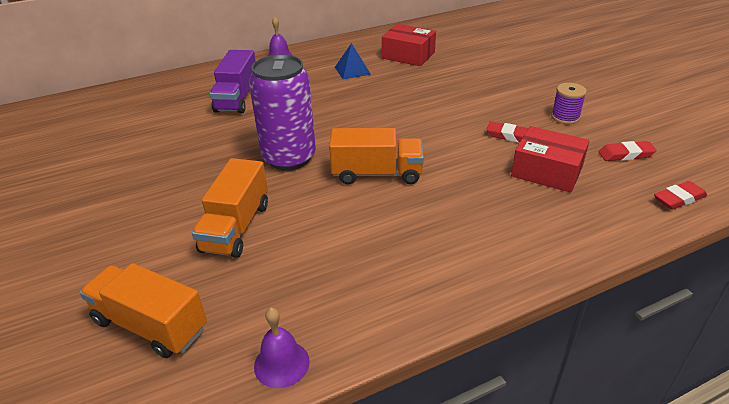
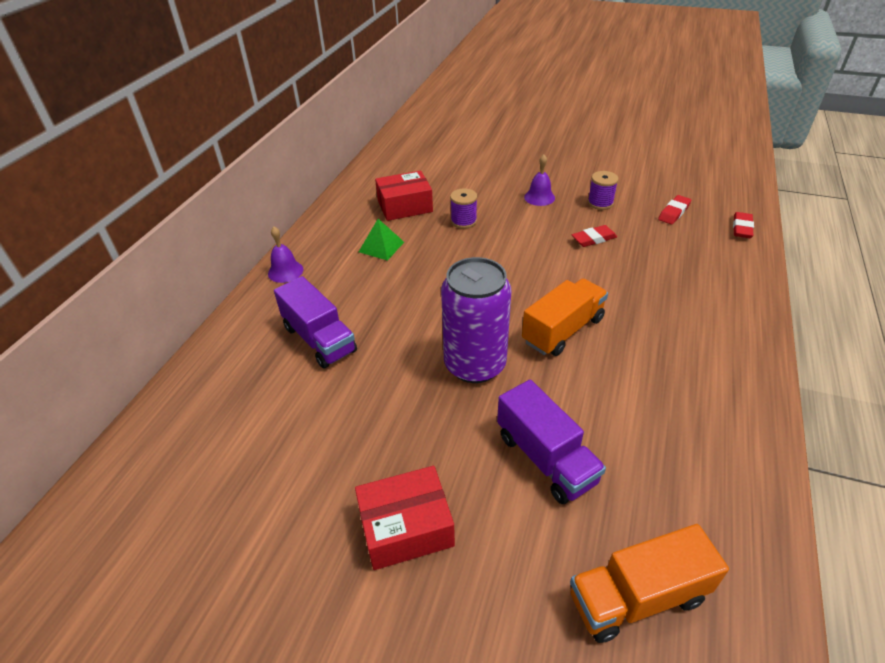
camera: 45 degrees left, 5 degrees up
orange truck [192,158,268,258] -> purple truck [497,380,606,504]
purple bell [254,308,310,388] -> purple bell moved to [524,154,555,206]
blue pyramid [335,43,371,79] -> green pyramid [359,219,404,261]
red box [511,126,590,193] -> red box moved to [355,466,455,570]
none -> purple spool [450,188,477,229]

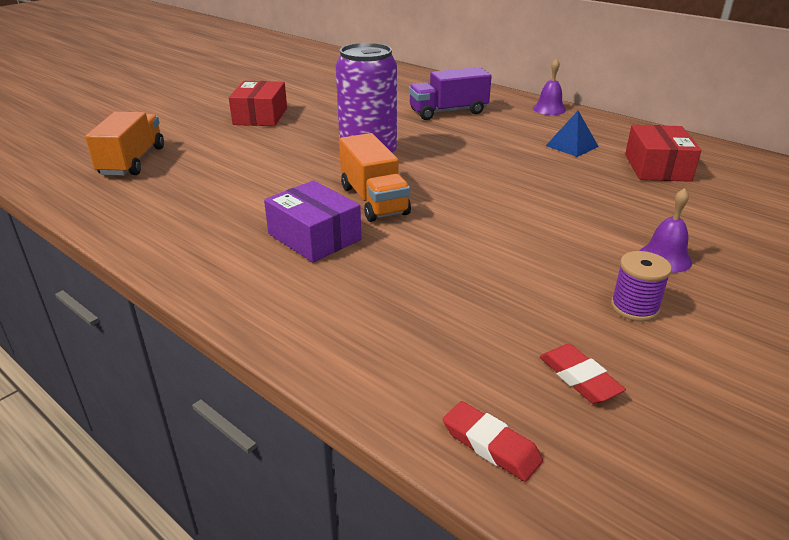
camera: 110 degrees right, 10 degrees down
green pyramid [359,219,404,261] -> blue pyramid [546,111,599,157]
purple spool [450,188,477,229] -> none
purple truck [497,380,606,504] -> none
red eraser [572,225,617,247] -> none
none -> purple box [264,180,361,262]

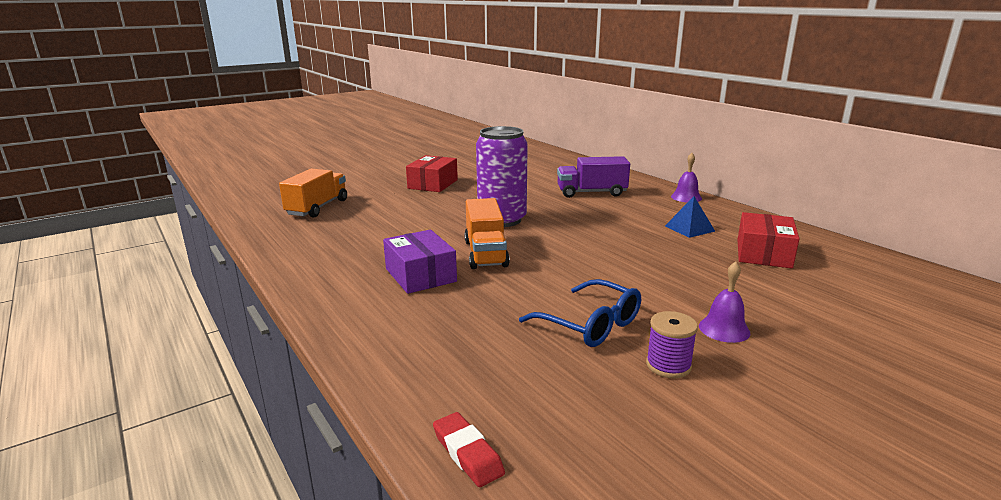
camera: 15 degrees right, 10 degrees down
red eraser [540,344,626,404] -> none
none -> blue glasses [519,279,641,347]

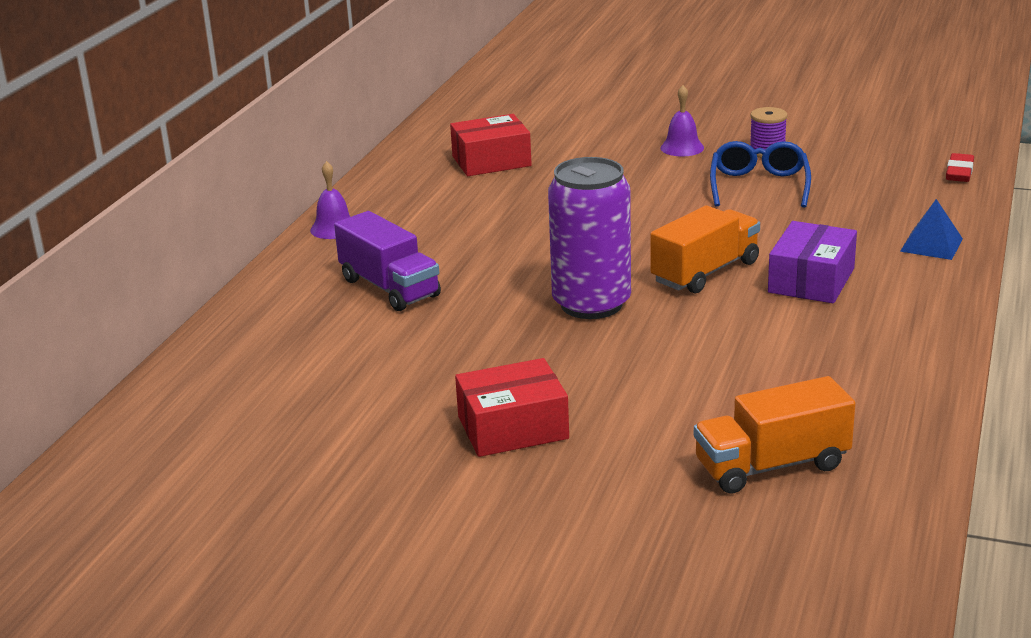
camera: 125 degrees left, 5 degrees up
blue pyramid [665,196,715,238] -> blue pyramid moved to [900,199,963,260]

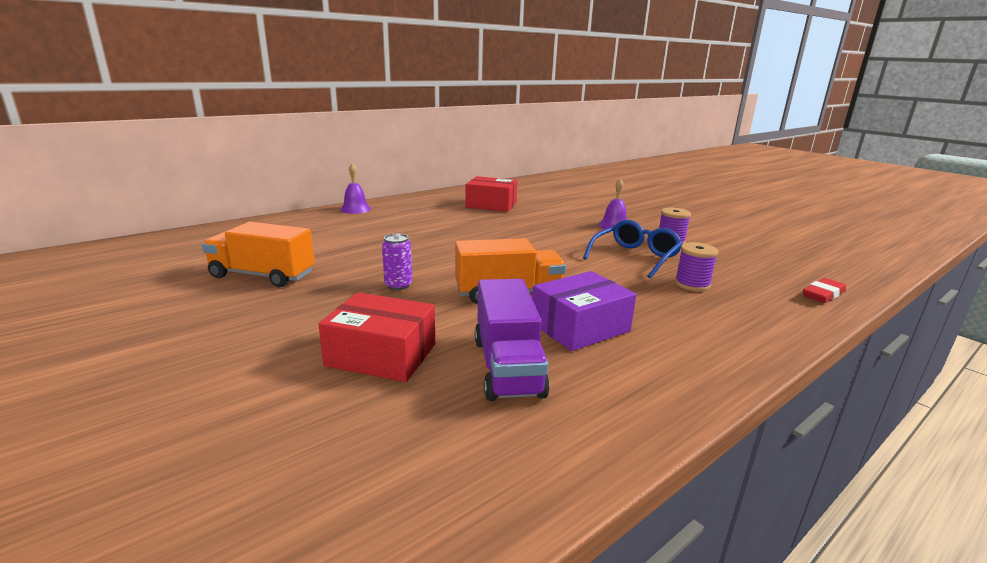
camera: 30 degrees right, 5 degrees down
purple truck [334,211,441,311] -> purple truck moved to [475,279,550,401]
red box [455,358,569,457] -> red box moved to [319,292,435,382]
purple can [548,157,631,319] -> purple can [382,234,412,290], size x0.43
orange truck [694,376,856,494] -> orange truck moved to [202,222,315,287]
blue pyramid [900,199,963,260] -> none
none -> purple spool [675,242,718,291]

